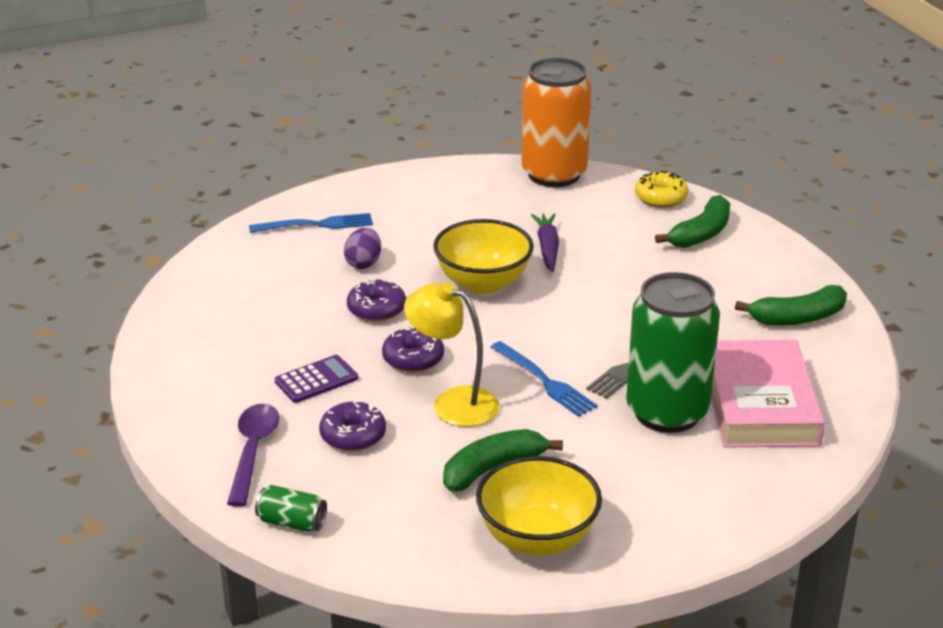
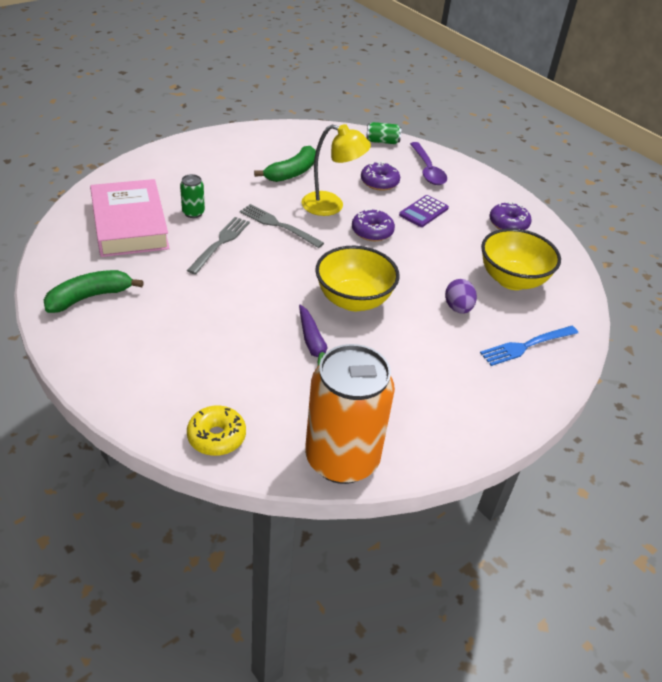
camera: 160 degrees right, 10 degrees up
purple donut [347,279,406,322] -> purple donut moved to [489,202,532,230]
yellow bowl [476,456,602,556] -> yellow bowl moved to [481,228,561,290]
blue fork [491,341,598,417] -> grey fork [240,204,324,248]
green can [626,272,720,433] -> green can [180,174,205,218], size x0.41
green banana [655,195,730,248] -> none

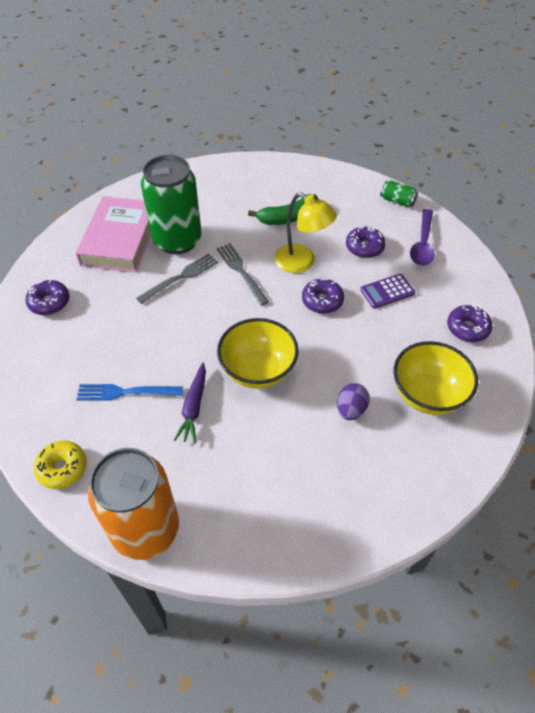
camera: 30 degrees right, 10 degrees up
green banana [44,270,144,313] -> purple donut [26,280,69,315]
green can [180,174,205,218] -> green can [141,155,201,254], size x2.45
blue fork [480,326,578,366] -> blue fork moved to [77,384,183,401]

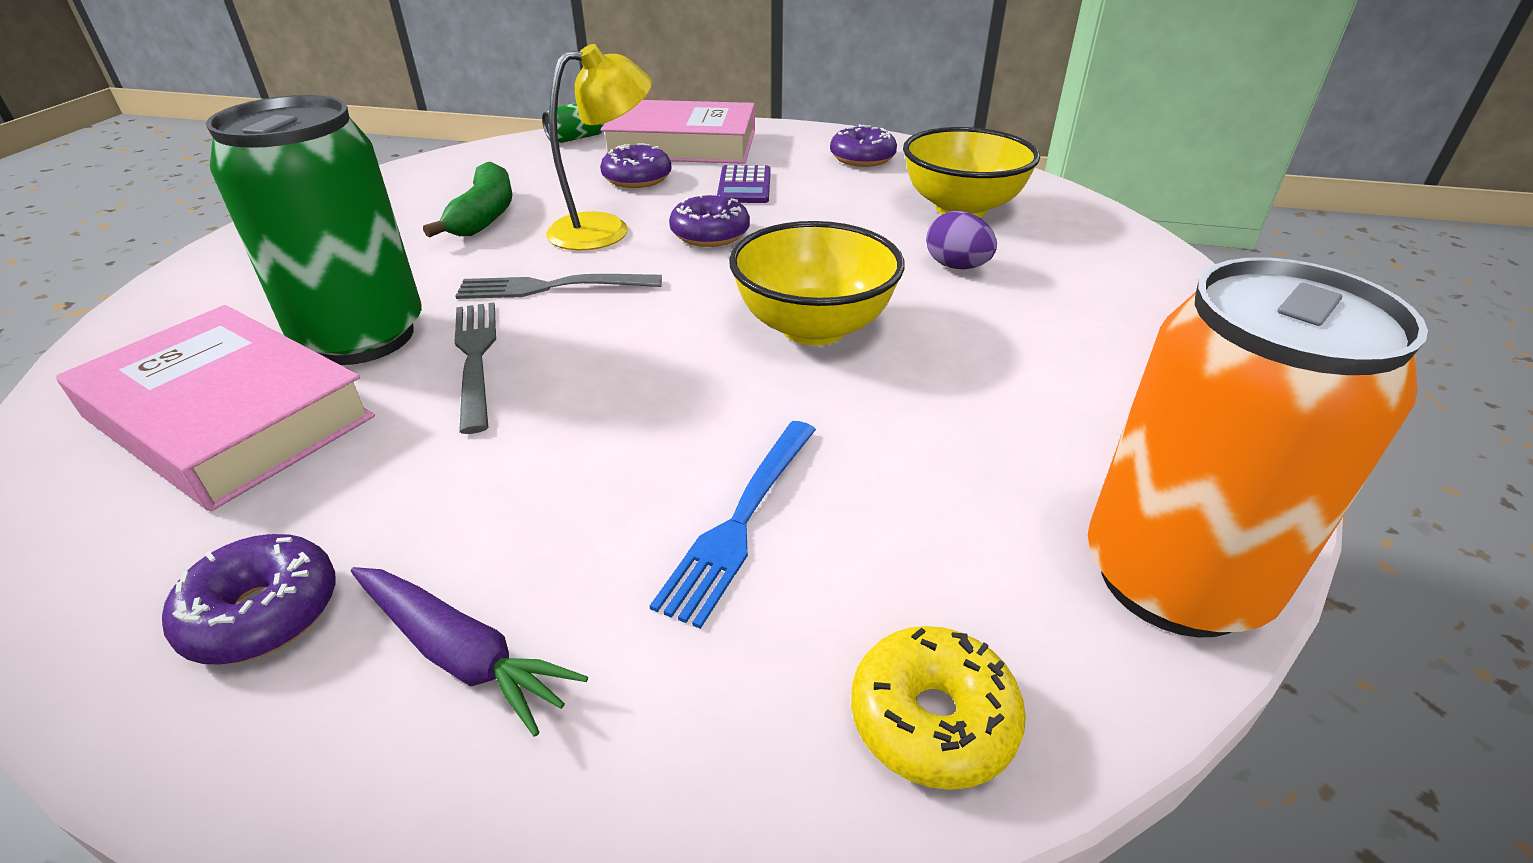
camera: 65 degrees left, 15 degrees down
purple carrot [174,363,206,443] -> purple carrot moved to [351,567,588,737]
purple spoon [410,209,435,266] -> pink book [601,100,755,164]

